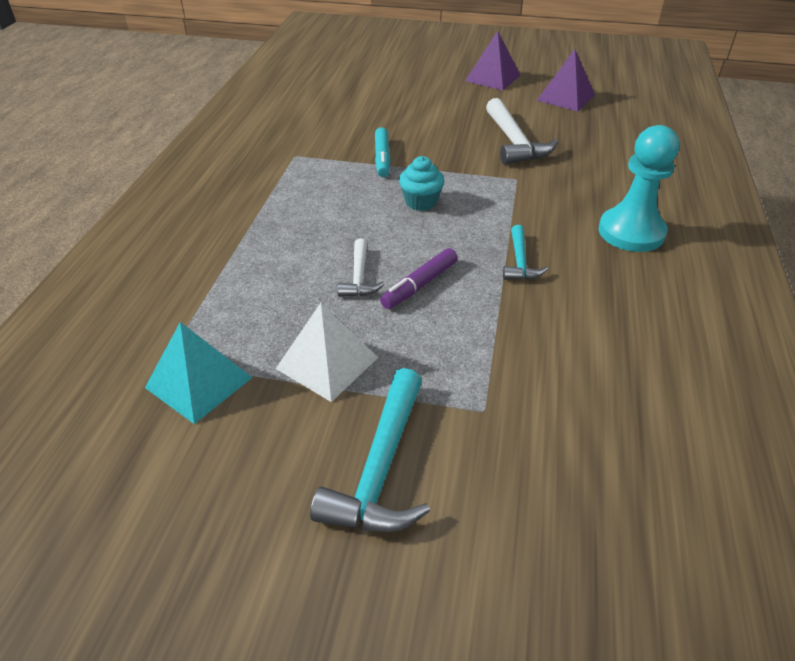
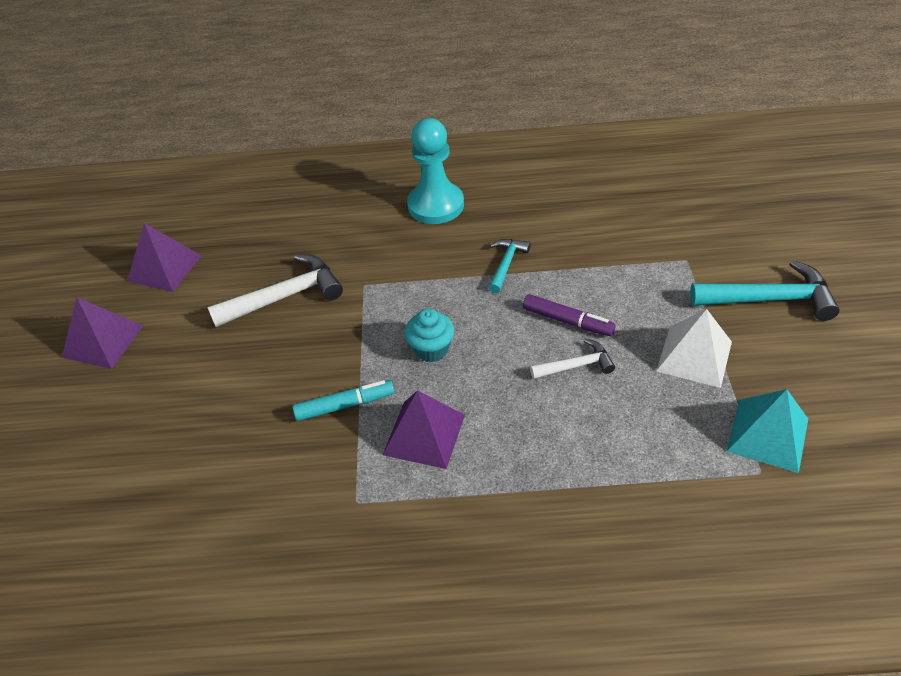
camera: 100 degrees left, 5 degrees up
turquoise hammer [503,225,548,280] -> turquoise hammer turned 60 degrees counterclockwise [488,239,531,293]
none -> purple pyramid [383,390,465,469]

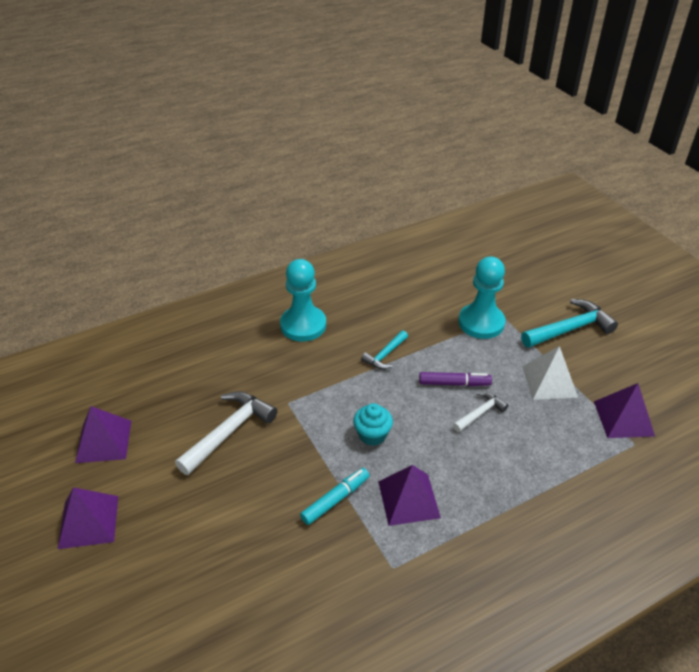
camera: 30 degrees left, 5 degrees down
turquoise hammer [488,239,531,293] -> turquoise hammer turned 135 degrees counterclockwise [361,330,408,369]
turquoise pyramid [727,389,808,473] -> purple pyramid [594,383,655,438]
none -> turquoise pawn [458,257,506,339]

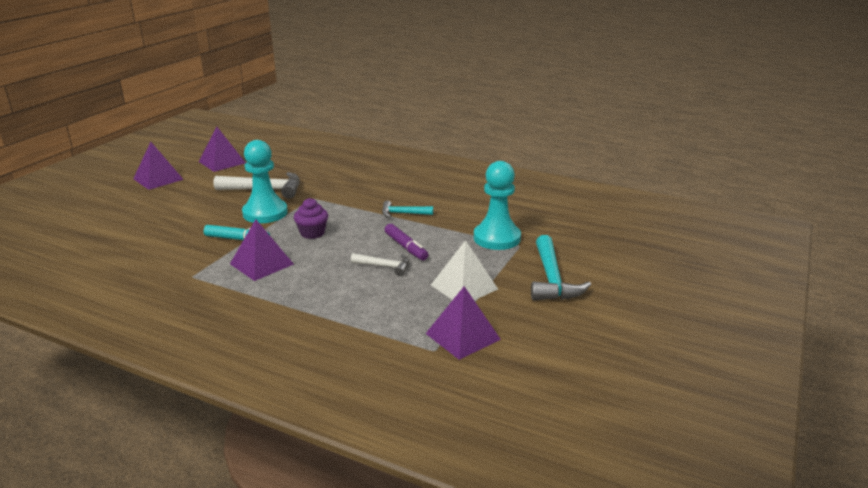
camera: 55 degrees right, 15 degrees down
turquoise pawn [280,259,326,341] -> turquoise pawn moved to [242,140,288,223]
turquoise cupcake [353,403,393,446] -> purple cupcake [294,198,328,239]
turquoise hammer [521,299,618,347] -> turquoise hammer turned 60 degrees clockwise [531,235,591,300]

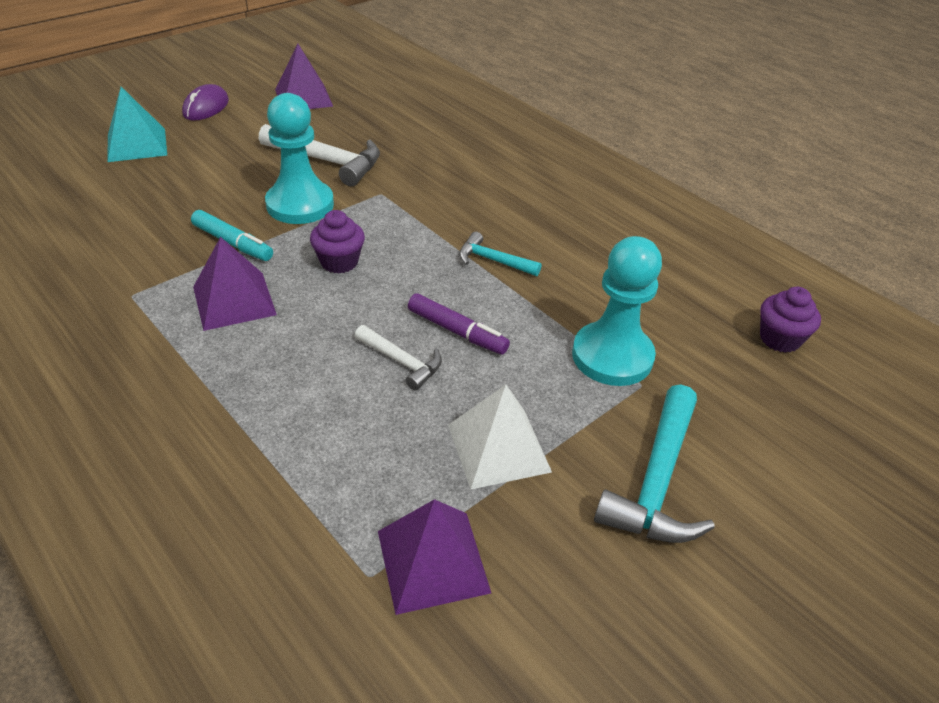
camera: 20 degrees right, 15 degrees up
purple pyramid [133,142,184,190] -> purple mouse [182,84,229,121]
purple marker [385,224,428,260] -> purple marker turned 45 degrees counterclockwise [408,294,510,355]
none -> turquoise pyramid [107,87,167,162]
none -> purple cupcake [760,287,821,353]

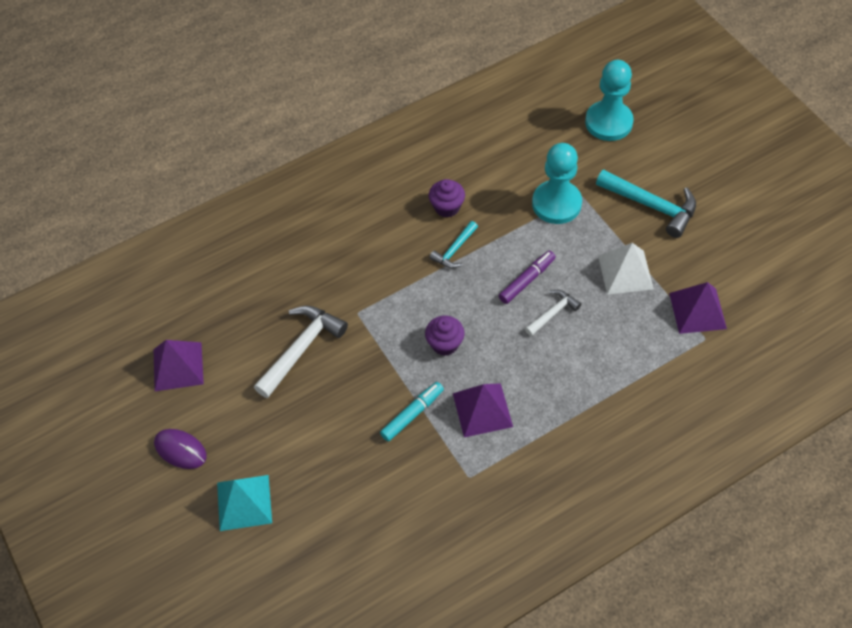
camera: 75 degrees left, 15 degrees up
turquoise pawn [265,93,334,224] -> turquoise pawn moved to [585,60,634,141]
purple cupcake [760,287,821,353] -> purple cupcake moved to [429,179,465,218]

